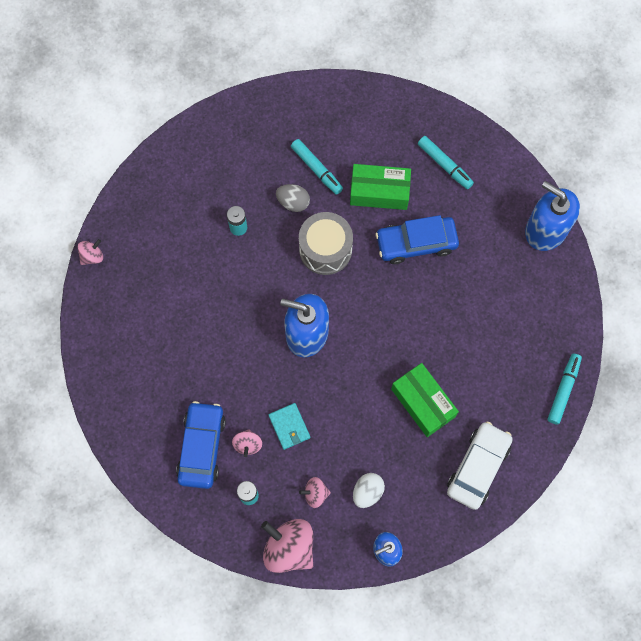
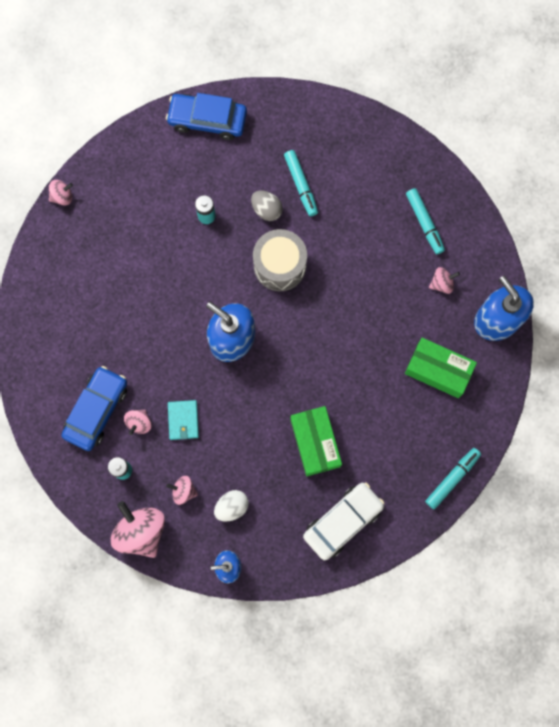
camera: 20 degrees right, 5 degrees up
green box [350,164,411,210] -> green box moved to [405,338,477,398]
blue car [375,215,459,264] -> blue car moved to [166,93,247,140]
none -> pink spinning top [429,267,460,294]

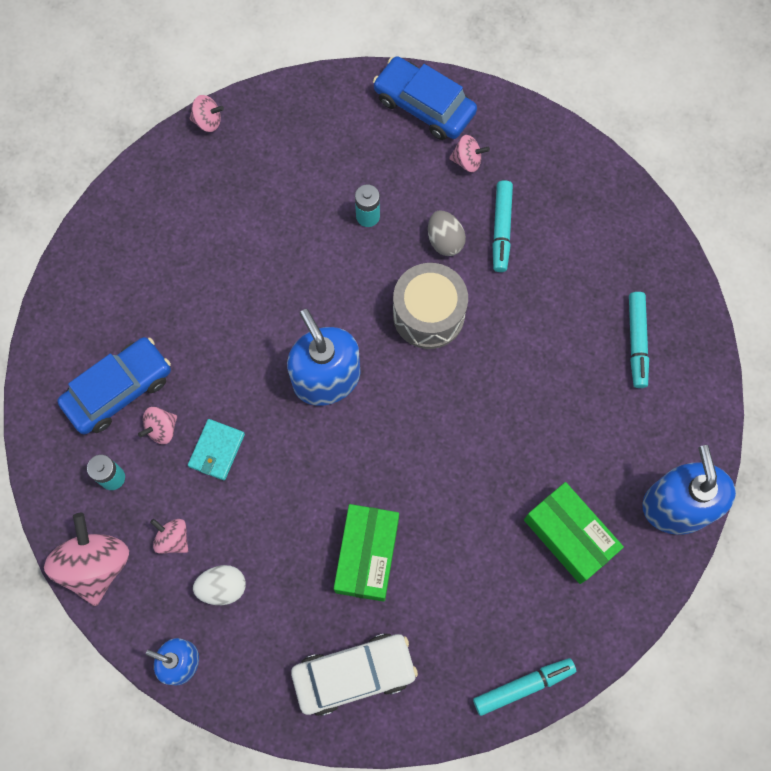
camera: 25 degrees right, 5 degrees down
pink spinning top [429,267,460,294] -> pink spinning top moved to [449,135,490,172]

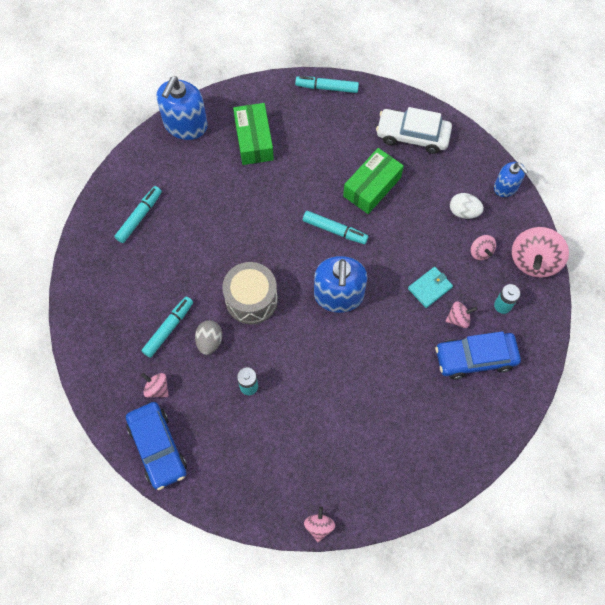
camera: 150 degrees left, 5 degrees down
pink spinning top [189,95,224,132] -> pink spinning top turned 60 degrees clockwise [304,507,335,542]
none -> turquoise marker [303,211,368,244]

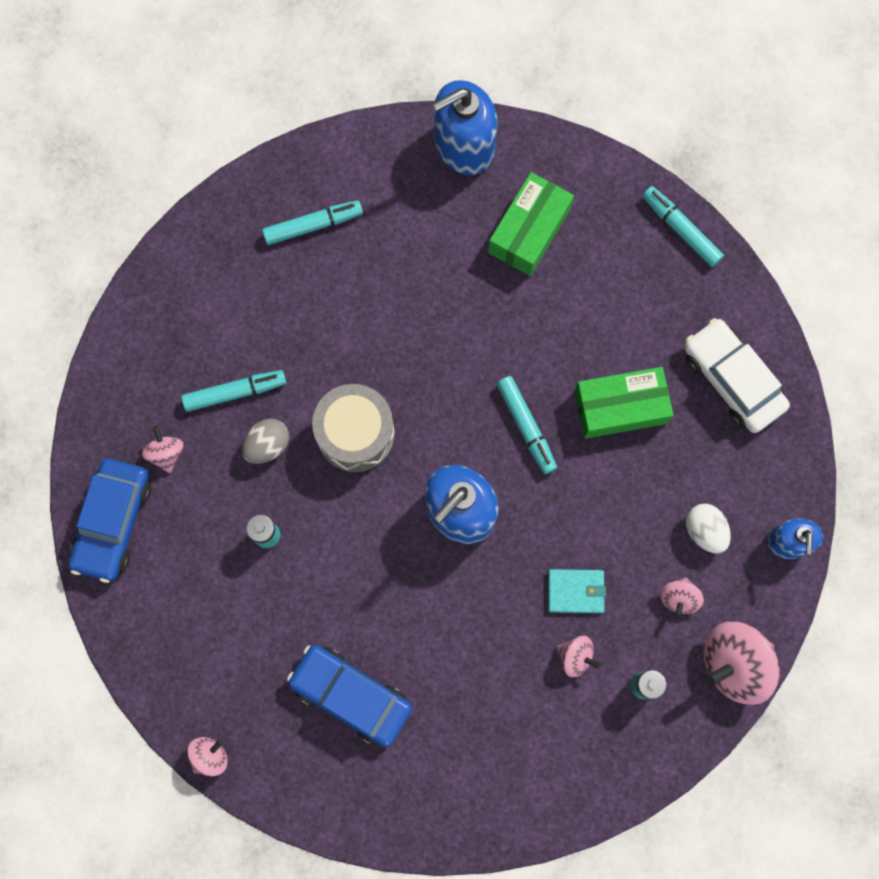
camera: 40 degrees right, 10 degrees up
blue car [435,331,521,380] -> blue car moved to [287,644,412,747]

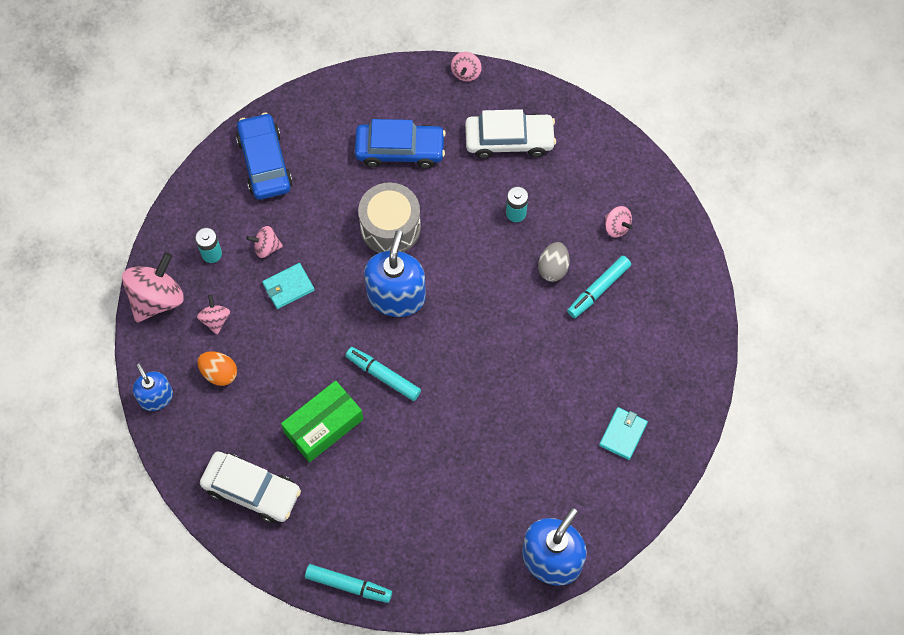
camera: 150 degrees right, 10 degrees down
blue car [68,458,151,583] -> blue car moved to [236,113,292,200]
turquoise marker [262,200,363,245] -> turquoise wallet [599,407,648,460]
grey drum [312,384,395,472] -> grey drum moved to [358,182,421,253]
green box [488,172,574,276] -> none
white egg [686,504,731,554] -> orange egg [197,351,237,386]
none -> white car [465,109,556,159]

